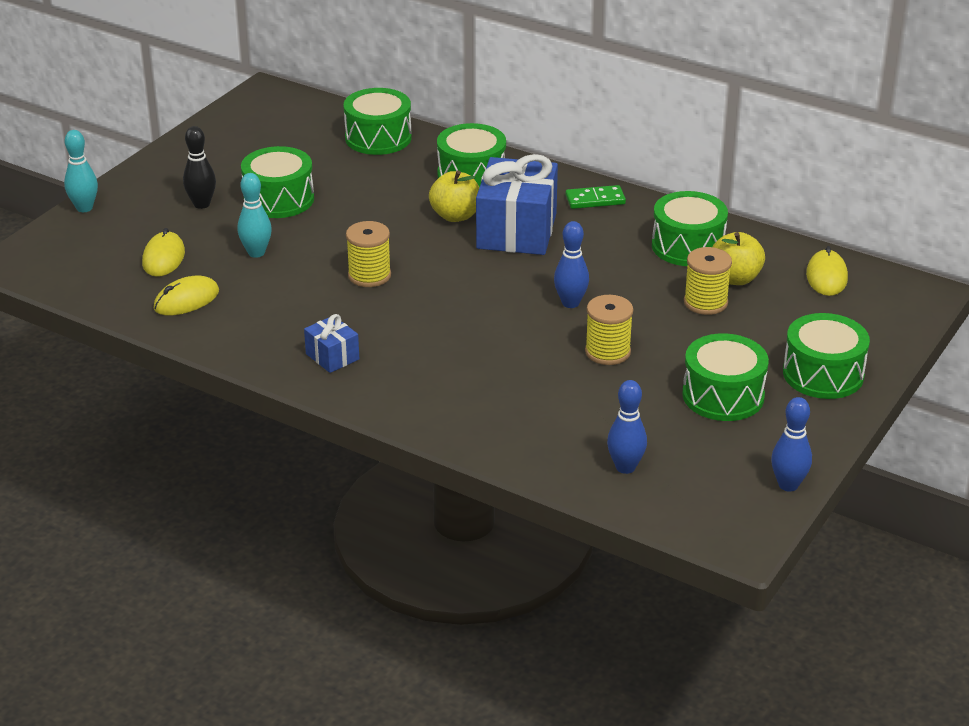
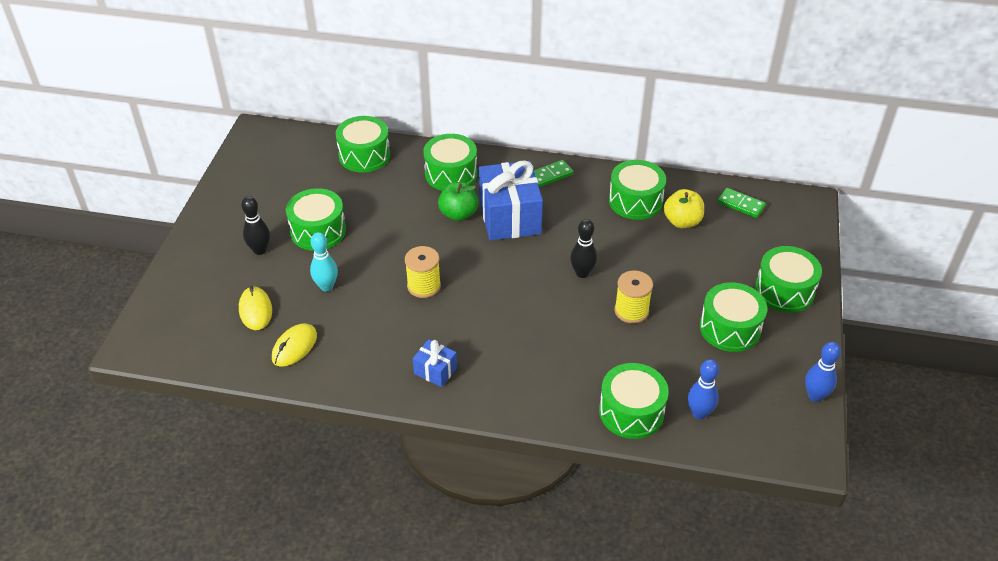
camera: 20 degrees left, 10 degrees up
turquoise bowling pin [64,130,98,212] -> none
yellow apple [429,170,479,222] -> green apple [438,182,478,221]
blue bowling pin [554,221,589,308] -> black bowling pin [570,219,597,278]
yellow spool [684,247,732,315] -> none
yellow mouse [806,246,848,296] -> green domino [717,188,766,218]
none -> green drum [599,363,669,439]

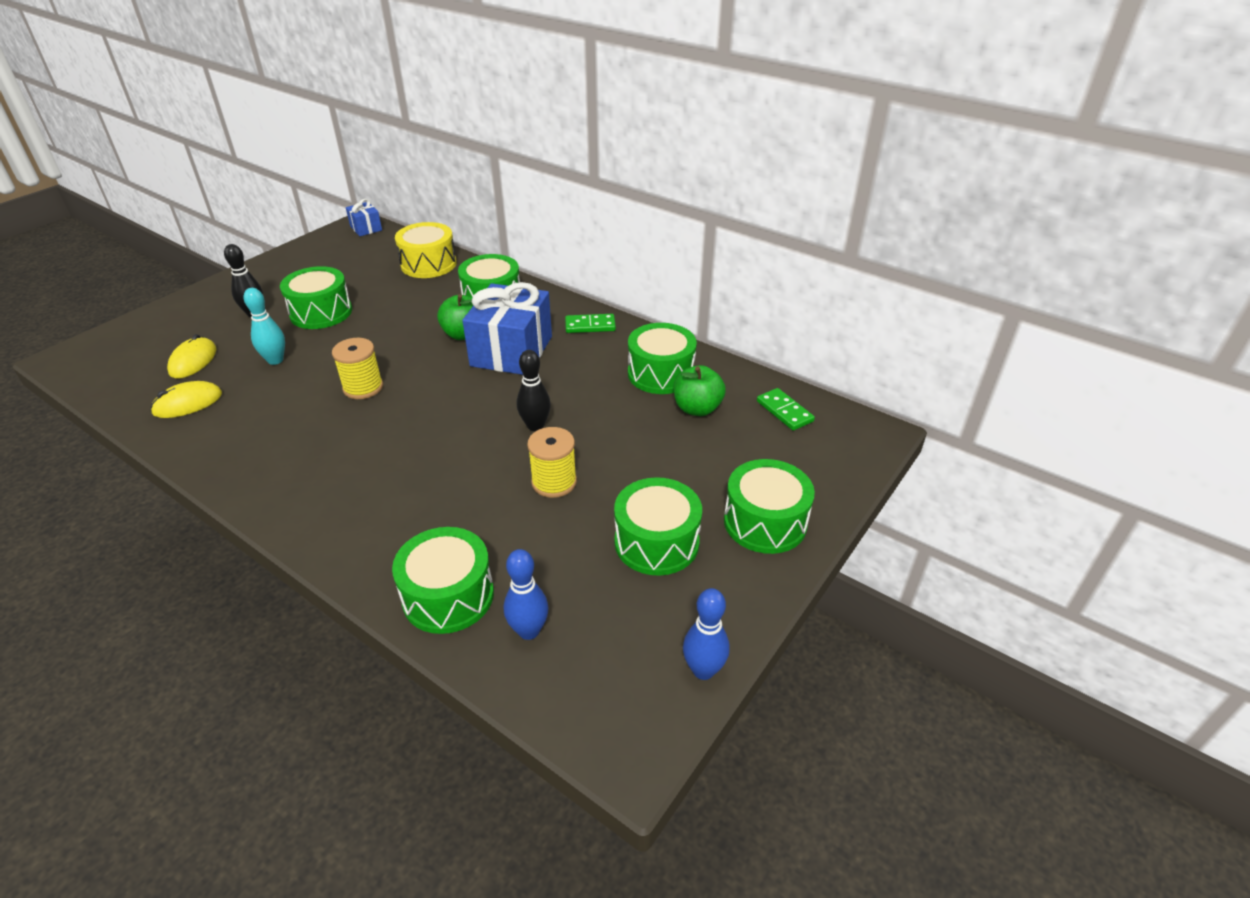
camera: 25 degrees right, 5 degrees down
green drum [336,116,390,172] -> yellow drum [395,222,457,278]
blue gift [413,339,457,387] -> blue gift moved to [346,199,382,236]
yellow apple [664,189,704,228] -> green apple [674,365,726,416]

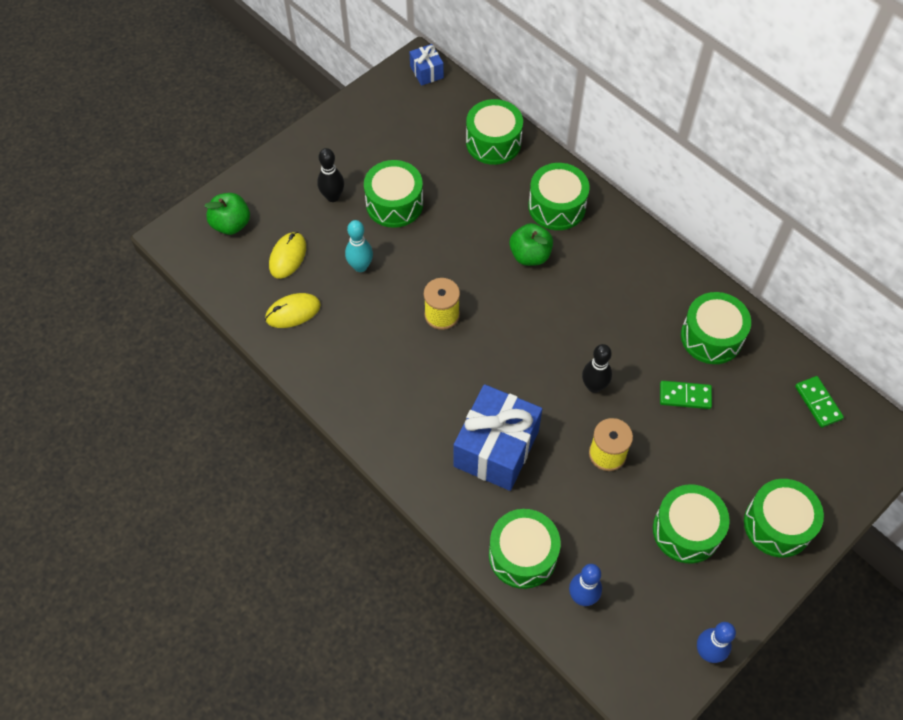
camera: 10 degrees right, 20 degrees up
yellow drum [395,222,457,278] -> green drum [466,99,523,165]
blue gift [462,282,552,375] -> blue gift moved to [453,384,542,491]
green domino [565,314,616,333] -> green domino moved to [660,381,712,409]
green apple [674,365,726,416] -> green apple moved to [204,193,250,235]

